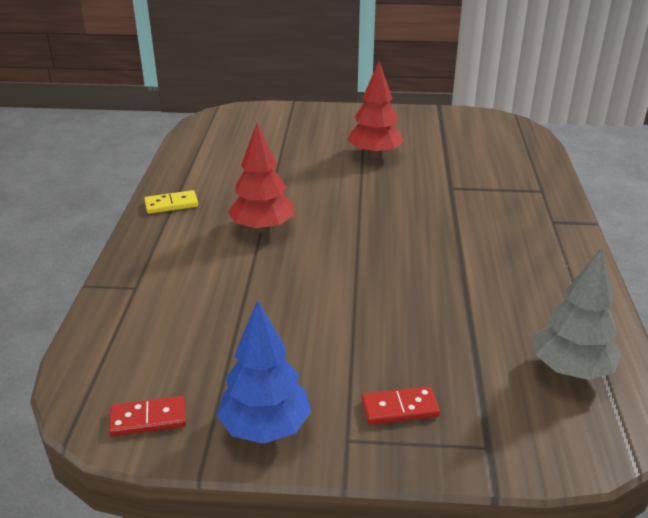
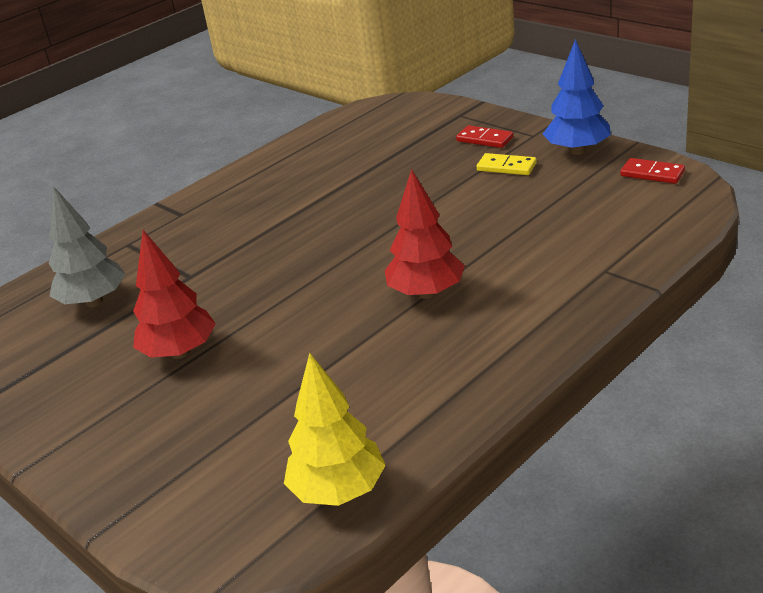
camera: 135 degrees left, 0 degrees up
yellow domino [144,190,198,214] -> yellow domino moved to [477,153,537,175]
grey tree [534,247,622,380] -> grey tree moved to [49,186,126,307]
none -> yellow tree [284,353,386,506]

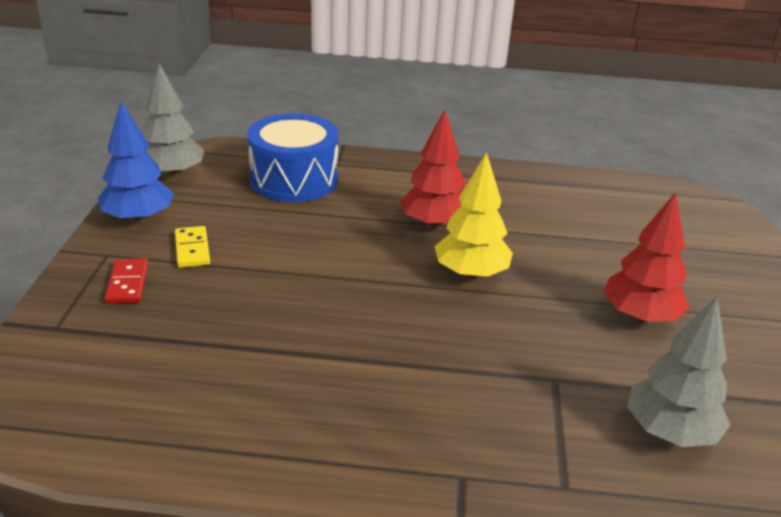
camera: 135 degrees left, 0 degrees up
yellow tree [284,353,386,506] -> yellow tree moved to [435,152,513,280]
red domino [620,158,685,184] -> grey tree [142,63,204,178]
none -> blue drum [247,113,338,202]

